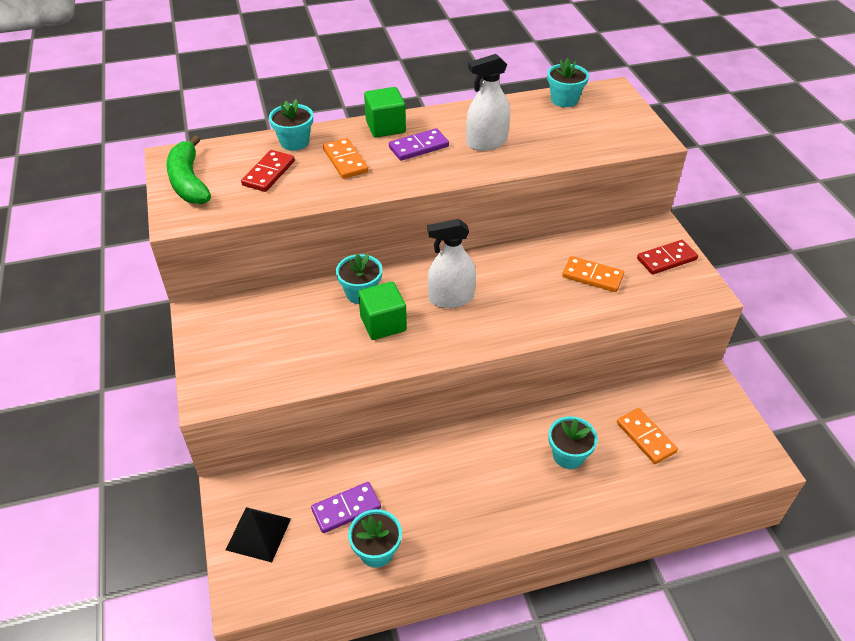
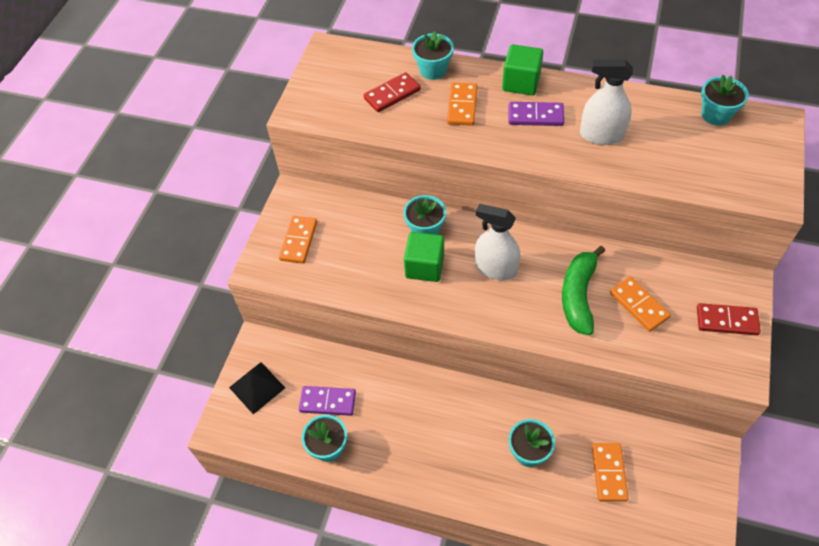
camera: 35 degrees right, 10 degrees up
green banana [166,136,211,204] -> green banana moved to [562,246,605,335]
none -> orange domino [279,216,317,264]

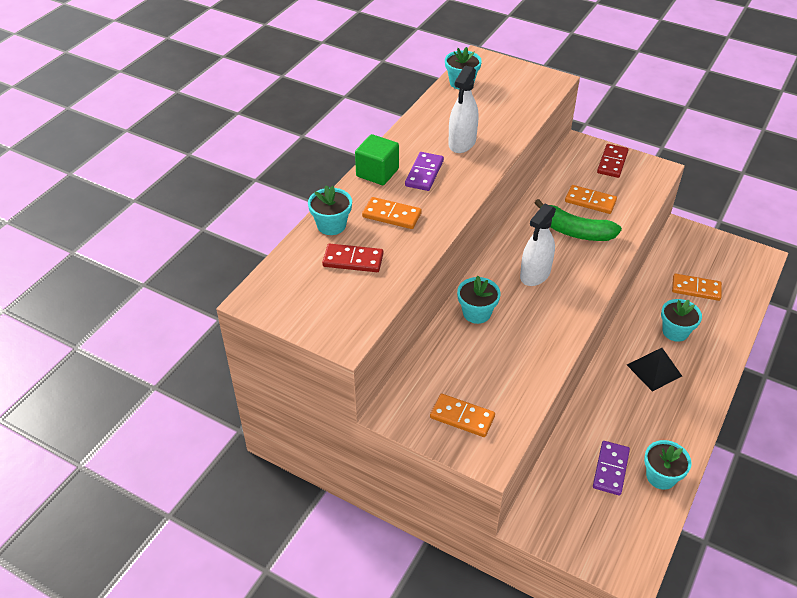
camera: 80 degrees left, 10 degrees down
black pyramid [229,362,285,414] -> black pyramid moved to [627,348,682,392]
red domino [364,72,421,112] -> red domino turned 60 degrees counterclockwise [322,244,383,272]
green cube [404,232,444,282] -> none
orange domino [610,277,671,332] -> orange domino turned 45 degrees clockwise [565,185,617,214]

